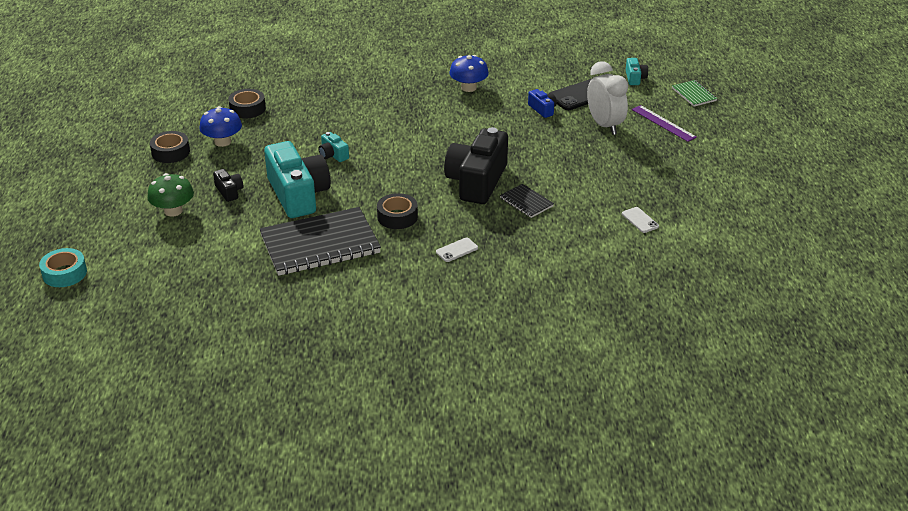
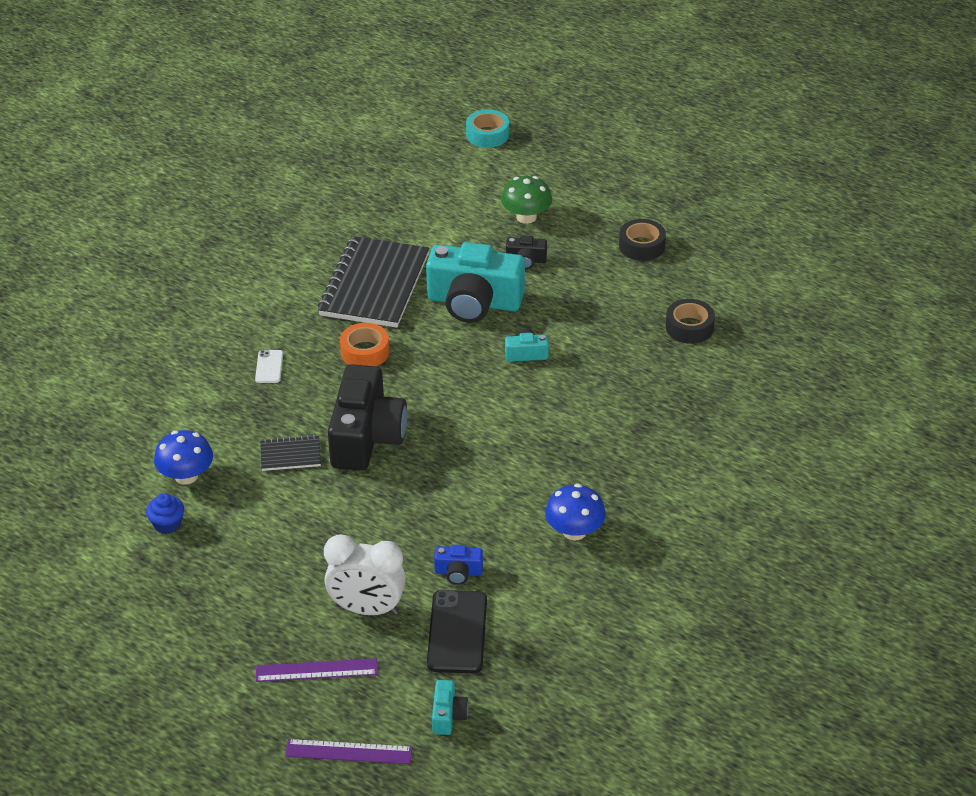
camera: 125 degrees right, 5 degrees up
blue mushroom [199,106,242,147] -> blue mushroom moved to [154,430,213,485]
black tape [377,193,418,229] -> orange tape [340,323,390,366]
black camera [444,127,508,204] -> black camera turned 45 degrees clockwise [328,364,407,471]
white phone [622,207,659,233] -> blue cupcake [146,493,184,534]
turquoise camera [626,58,648,85] -> turquoise camera turned 120 degrees counterclockwise [432,680,469,735]
green notebook [672,80,717,107] -> purple ruler [285,739,413,764]

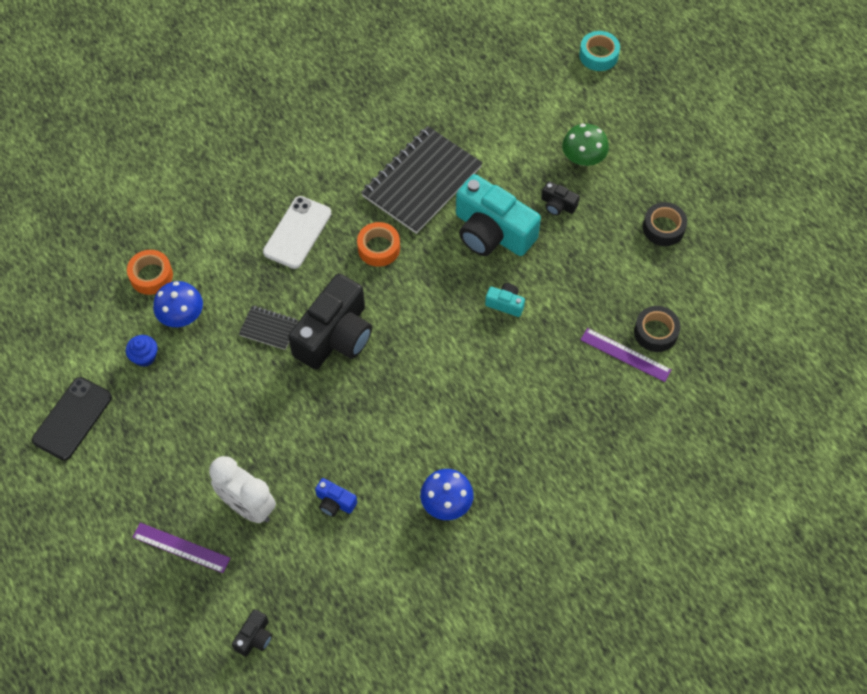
camera: 25 degrees right, 20 degrees up
white phone [255,350,283,383] -> white phone [263,196,332,269], size x1.94
purple ruler [285,739,413,764] -> purple ruler moved to [580,328,672,382]
black phone [427,590,487,673] -> black phone moved to [32,377,112,460]
turquoise camera [432,680,469,735] -> black camera [232,609,272,657]
none -> orange tape [127,250,173,295]

